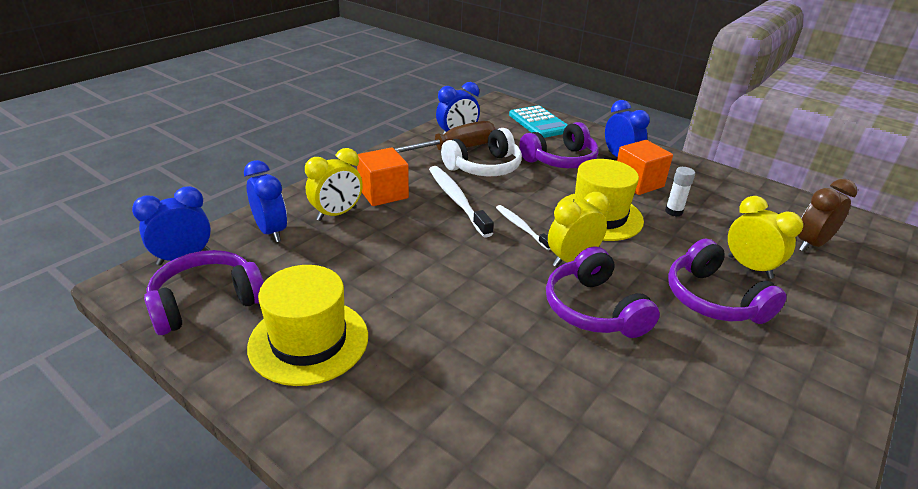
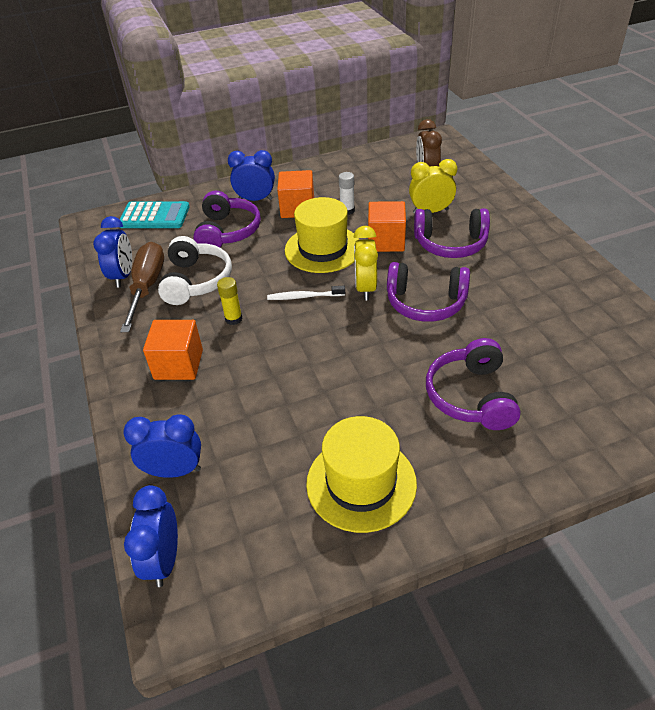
camera: 55 degrees left, 10 degrees up
purple headphones [144,250,264,335] -> purple headphones moved to [426,338,521,430]
yellow clock [305,148,363,221] -> none
white toothbrush [429,166,494,238] -> yellow glue stick [217,277,243,325]
none -> orange cube [368,201,406,252]

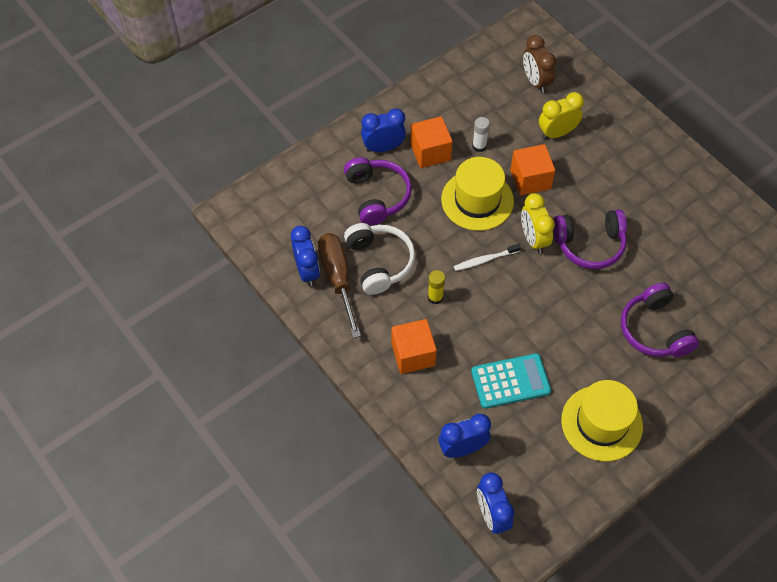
camera: 20 degrees left, 15 degrees up
turquoise calculator [119,201,190,228] -> turquoise calculator moved to [471,353,551,409]
purple headphones [414,209,490,258] -> none

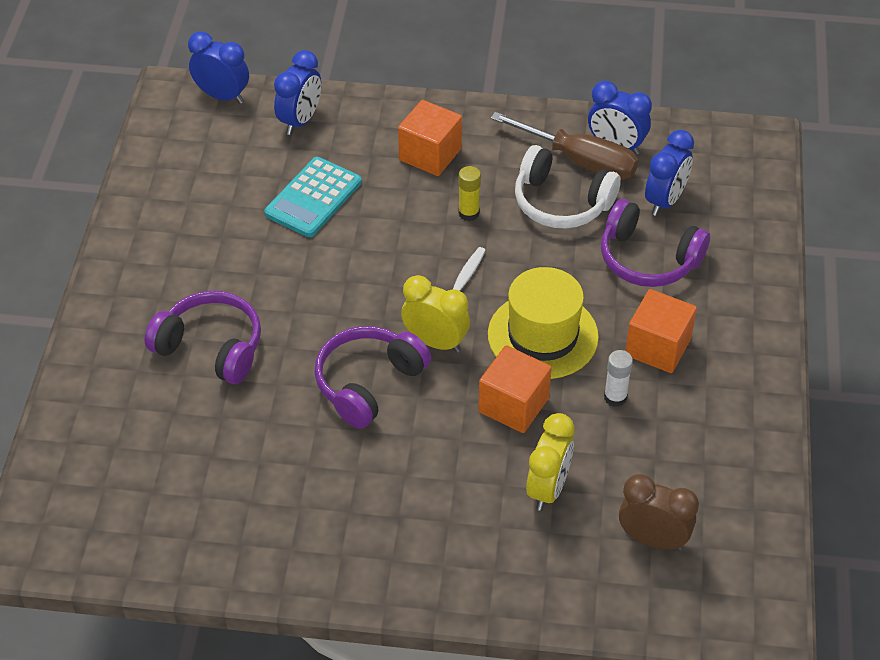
camera: 135 degrees right, 10 degrees down
blue clock [361,109,406,152] -> blue clock moved to [645,130,694,216]
yellow hat [561,380,643,462] -> none

